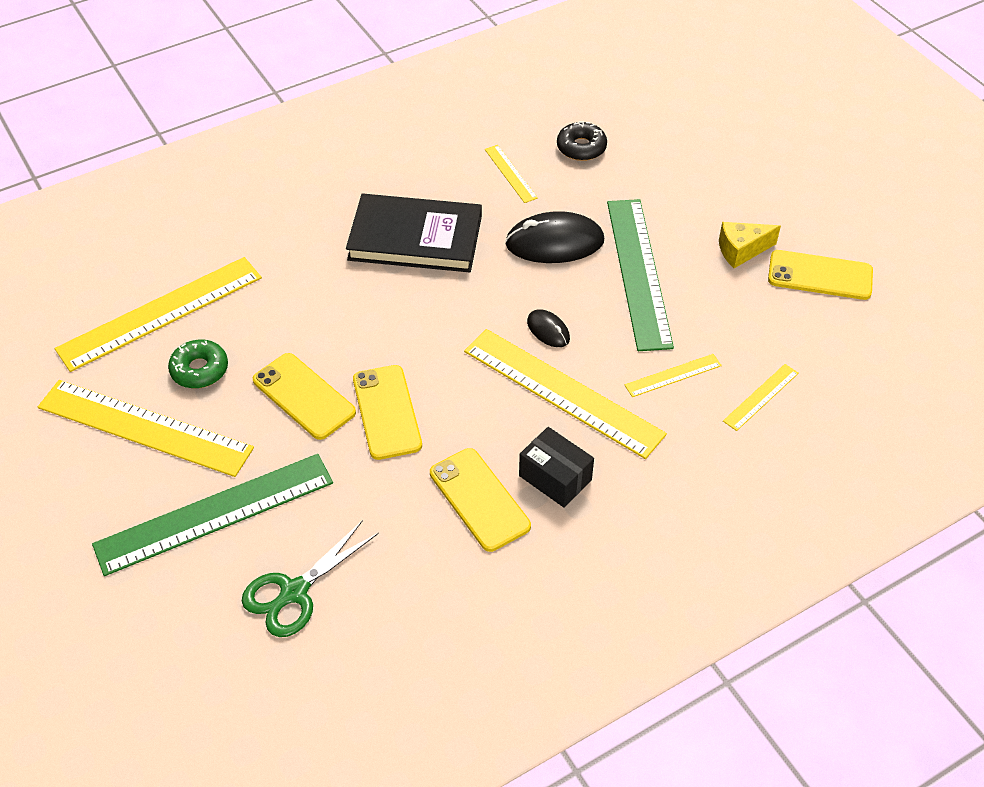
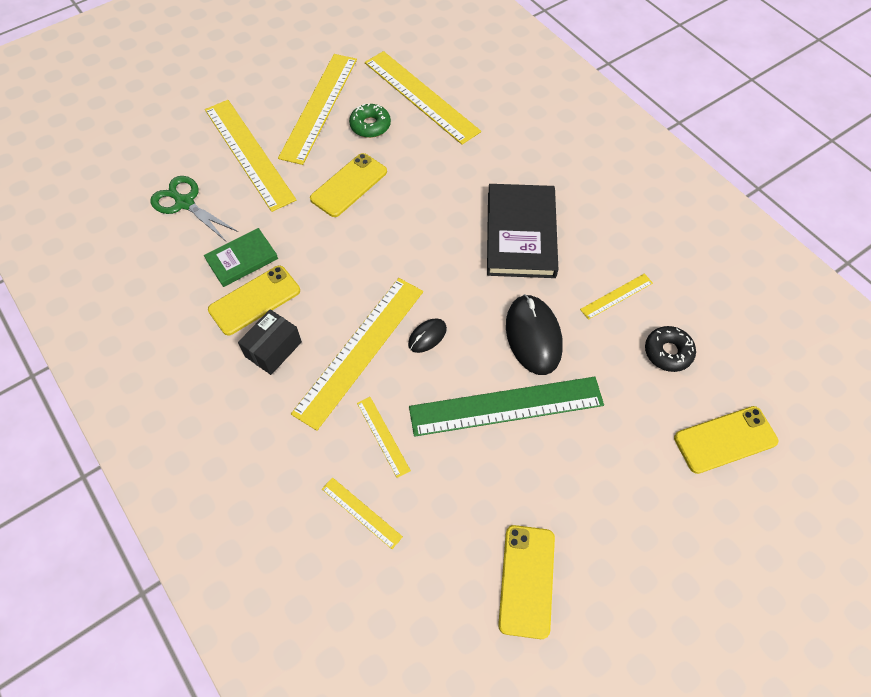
camera: 85 degrees right, 10 degrees up
green ruler [92,454,333,576] -> yellow ruler [205,100,296,212]
yellow phone [353,365,422,460] -> yellow phone moved to [674,406,778,474]
yellow cheese [719,222,781,268] -> none
none -> green book [204,228,278,287]

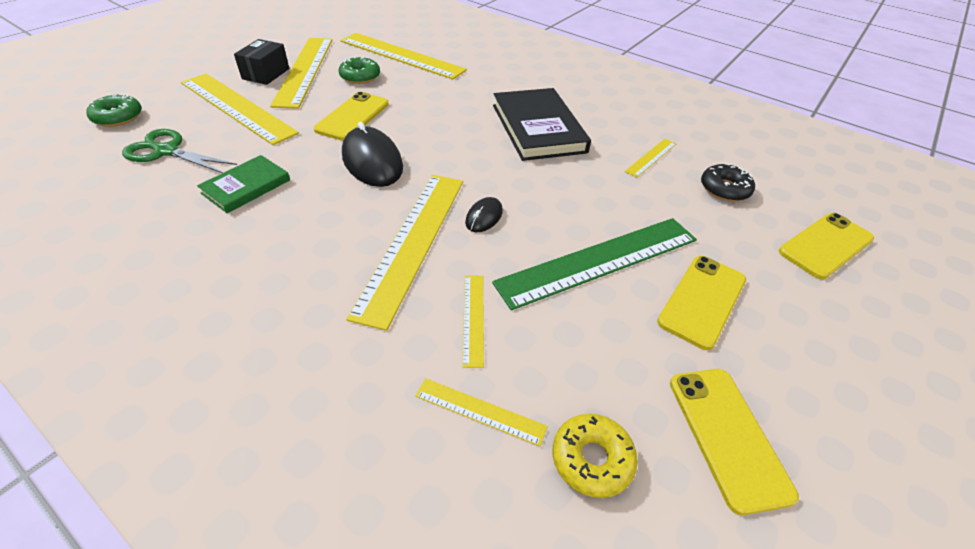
camera: 20 degrees left, 15 degrees down
yellow phone [208,266,300,335] -> yellow phone moved to [657,256,746,350]
black box [238,309,302,375] -> black box moved to [234,39,289,85]
yellow ruler [357,397,411,478] -> yellow ruler turned 45 degrees clockwise [463,275,484,368]
black mouse [506,294,563,375] -> black mouse moved to [342,122,403,187]
none -> green donut [86,94,142,127]
none -> yellow donut [553,414,638,498]

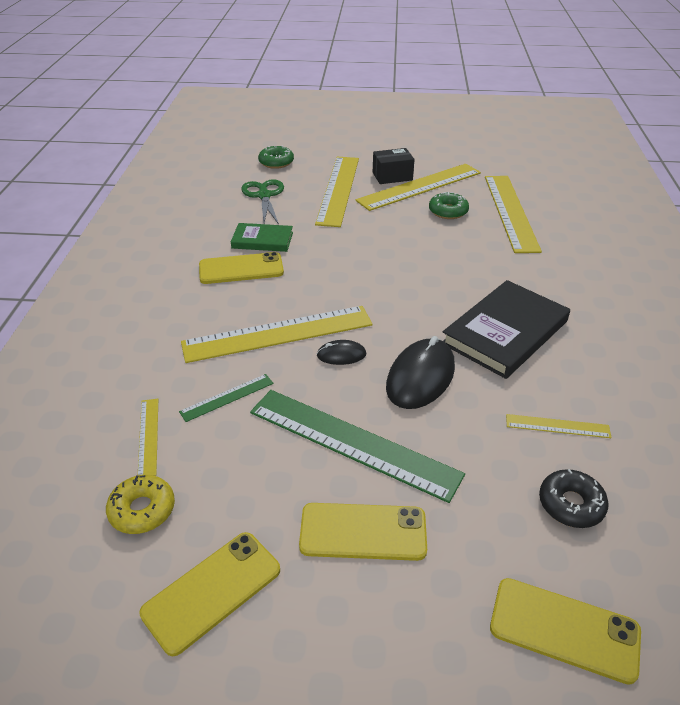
camera: 60 degrees right, 5 degrees down
yellow phone [314,92,389,141] -> yellow phone moved to [199,252,284,284]
black mouse [342,122,403,187] -> black mouse moved to [386,336,455,409]
yellow ruler [463,275,484,368] -> green ruler [179,374,274,422]

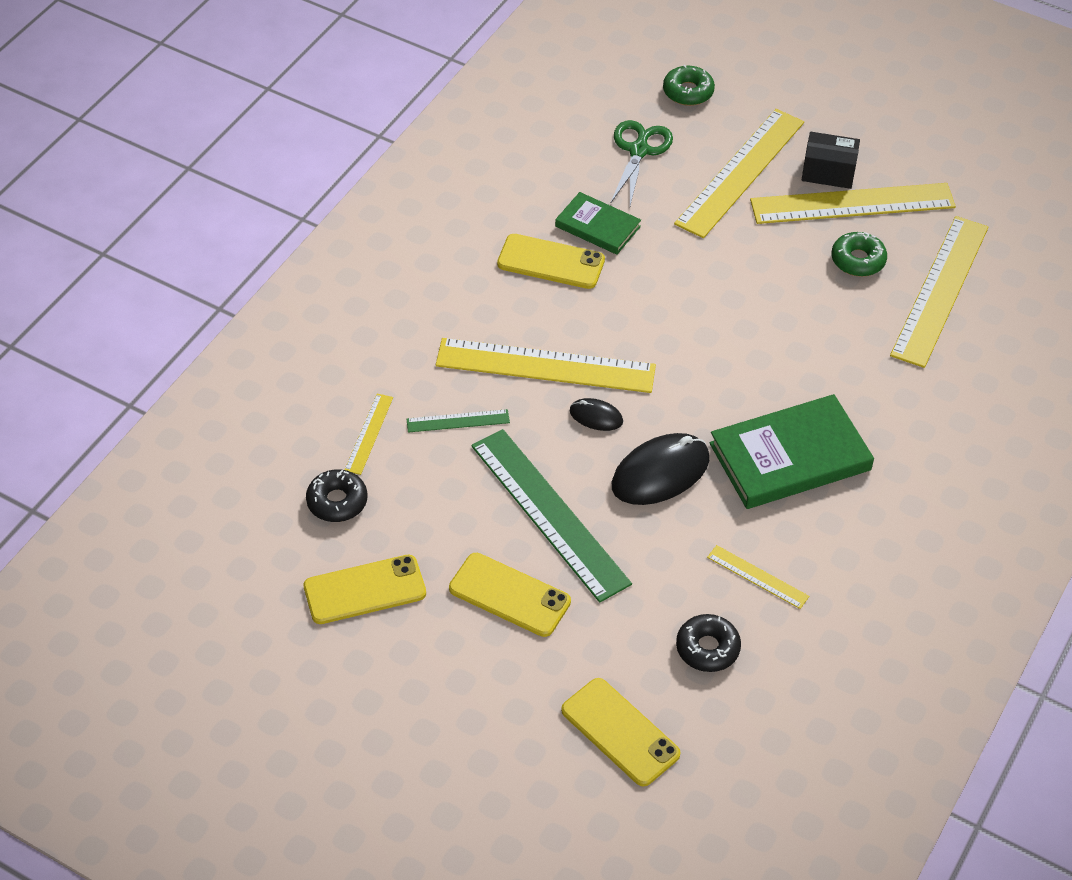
camera: 25 degrees right, 10 degrees up
yellow donut [106,475,175,534] -> black donut [306,469,368,522]
black book [443,280,570,379] -> green book [710,394,874,509]

